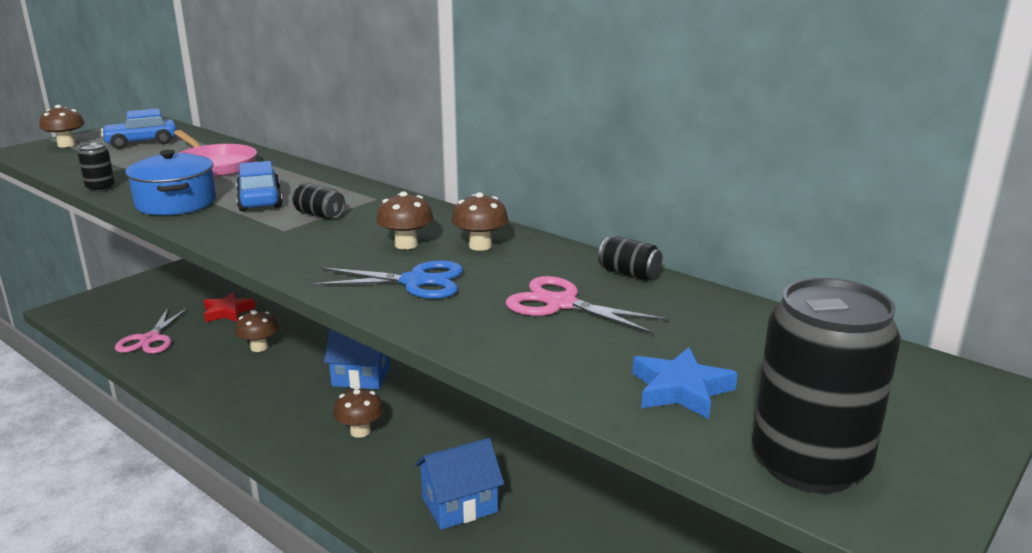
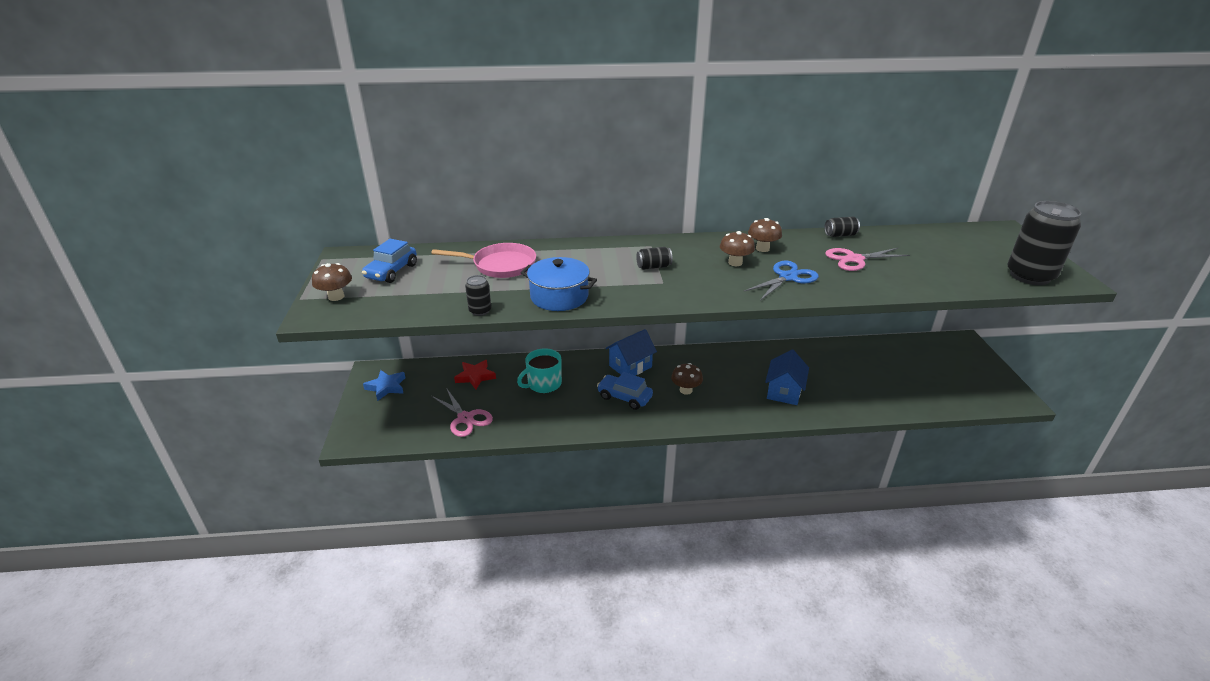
camera: 45 degrees left, 10 degrees up
brown mushroom [235,310,278,352] -> turquoise mug [517,348,562,393]
blue car [236,161,283,211] -> blue car moved to [597,372,653,410]
blue star [632,347,738,419] -> blue star moved to [363,370,406,401]

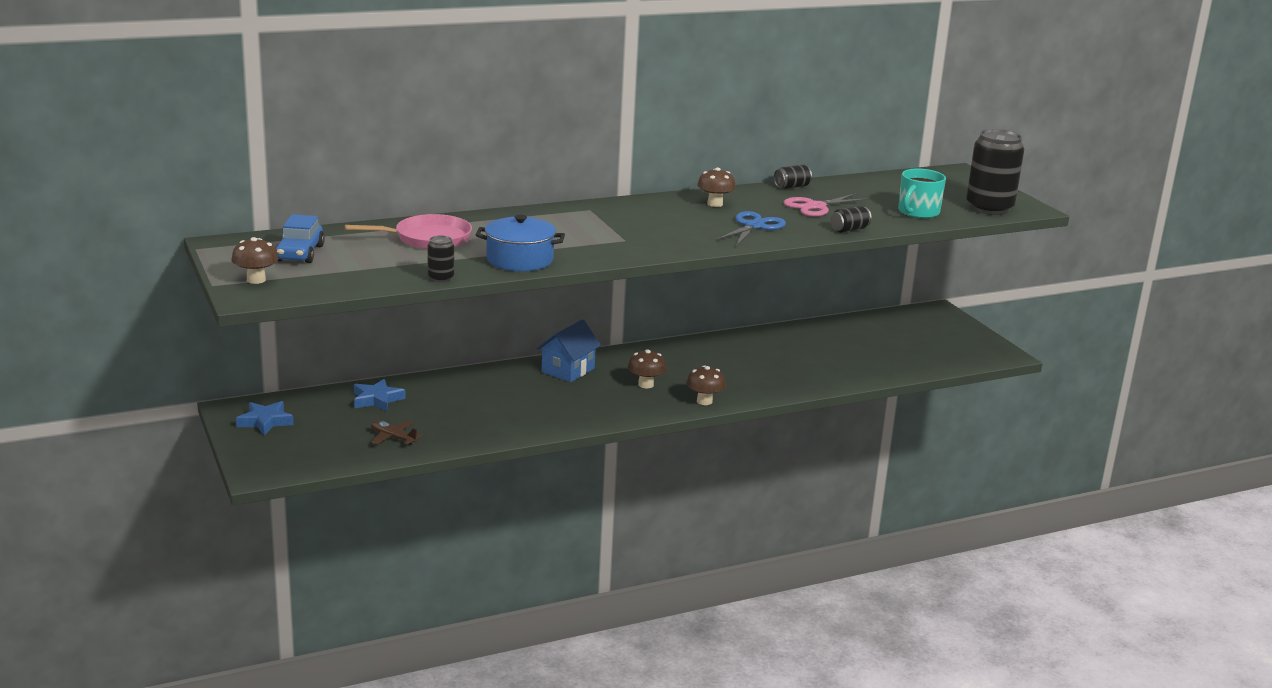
camera: 20 degrees left, 10 degrees down
pink scissors [431,388,493,437] -> brown plane [371,421,422,445]
red star [454,360,496,390] -> blue star [354,379,406,412]
turquoise mug [517,348,562,393] -> turquoise mug moved to [898,169,946,219]
blue car [597,372,653,410] -> none
black can [636,247,673,270] -> black can moved to [831,206,872,233]
brown mushroom [720,231,755,266] -> brown mushroom moved to [686,366,726,405]
blue house [765,350,809,405] -> none

